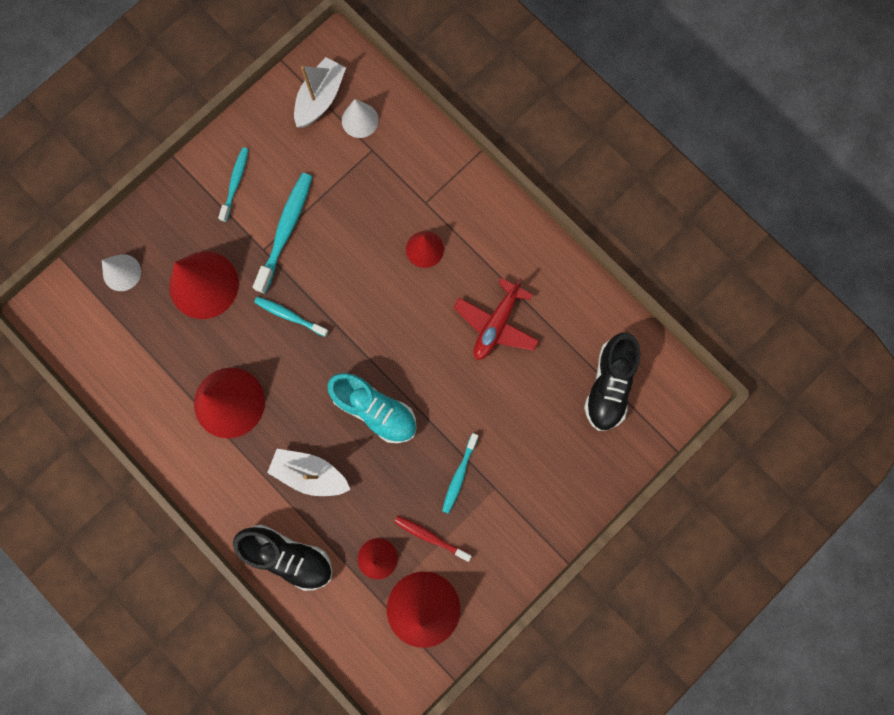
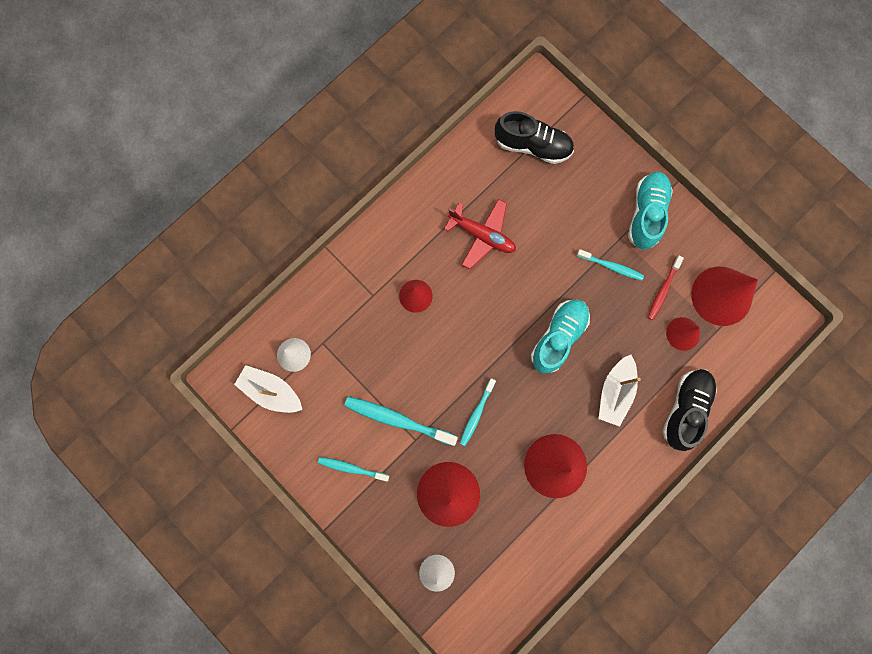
camera: 90 degrees left, 0 degrees up
none -> turquoise shoe [628,172,673,250]

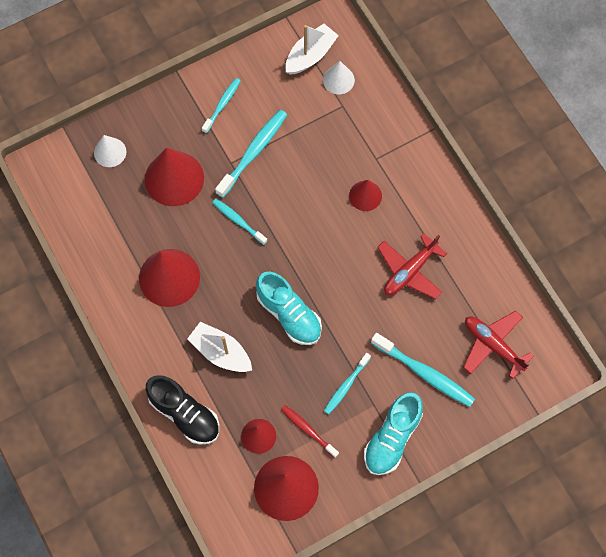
camera: 105 degrees right, 10 degrees down
black shoe [495,111,574,164] -> red plane [463,311,534,379]
turquoise shoe [628,172,673,250] -> turquoise shoe turned 90 degrees clockwise [364,392,423,475]
none -> turquoise toothbrush [371,333,475,407]

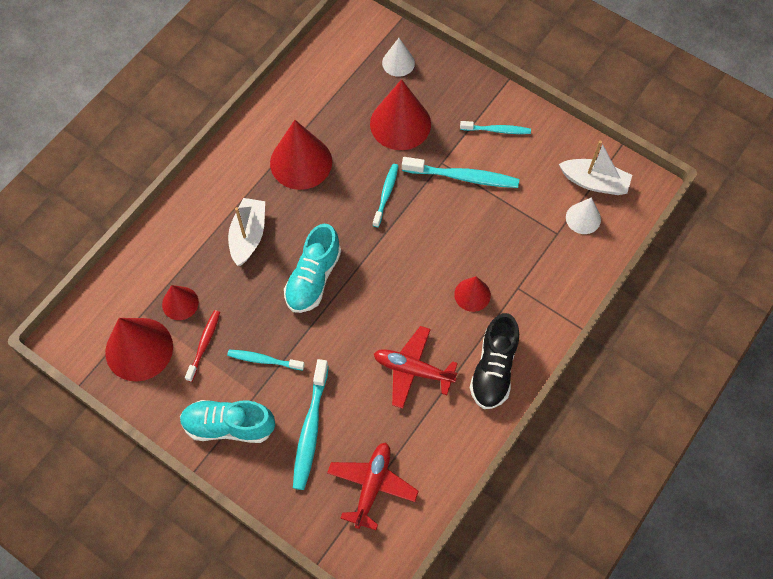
camera: 65 degrees right, 5 degrees down
black shoe [146,375,219,445] -> black shoe moved to [470,313,519,409]

